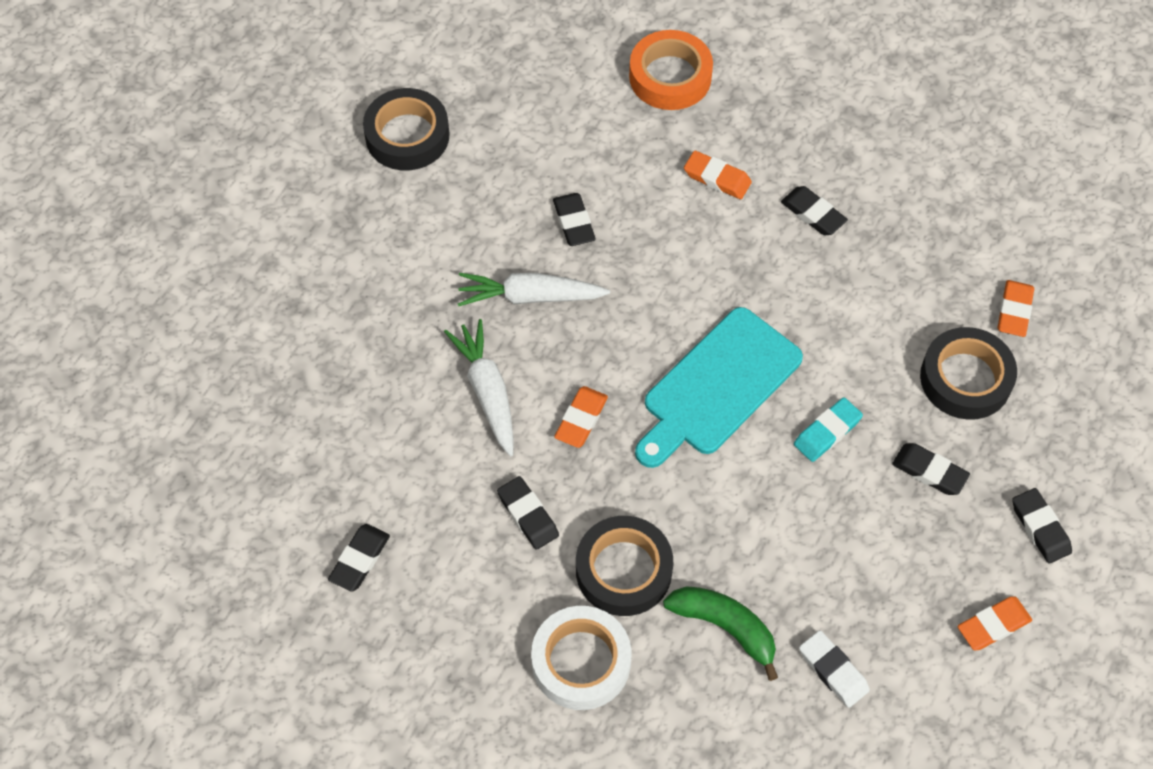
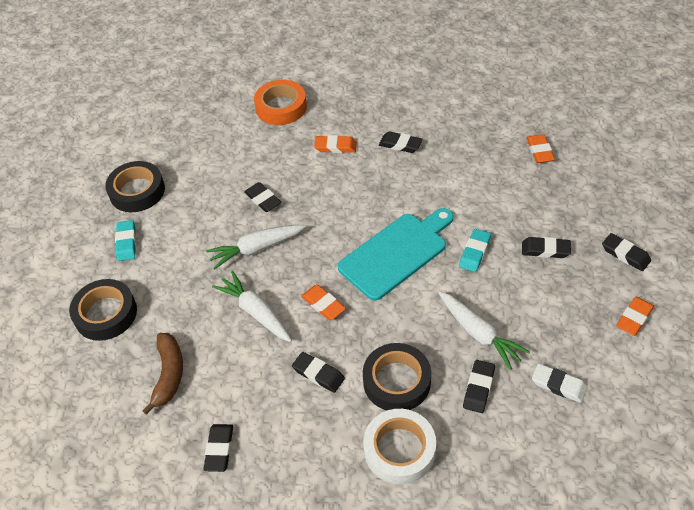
camera: 20 degrees left, 10 degrees down
orange eraser [554,386,608,448] -> orange eraser turned 45 degrees counterclockwise [301,285,346,320]
turquoise cutting board [635,307,803,468] -> turquoise cutting board turned 150 degrees counterclockwise [338,208,454,301]
green banana [663,586,778,681] -> black eraser [463,360,495,413]
black tape [920,327,1017,420] -> black tape moved to [69,279,137,341]
none -> turquoise eraser [115,220,136,261]
none -> brown banana [142,333,183,415]
none -> white carrot [438,291,530,370]

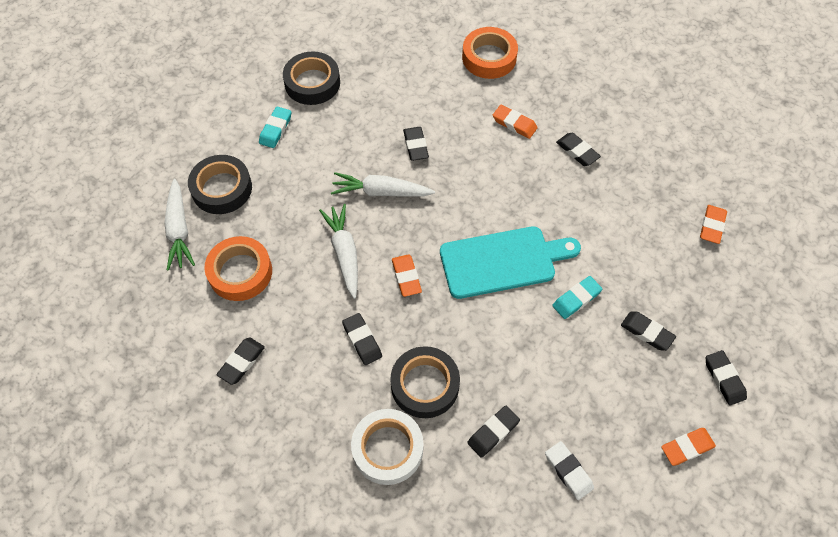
camera: 25 degrees right, 10 degrees up
brown banana [142,333,183,415] -> orange tape [204,236,272,301]
white carrot [438,291,530,370] -> white carrot moved to [164,179,195,271]

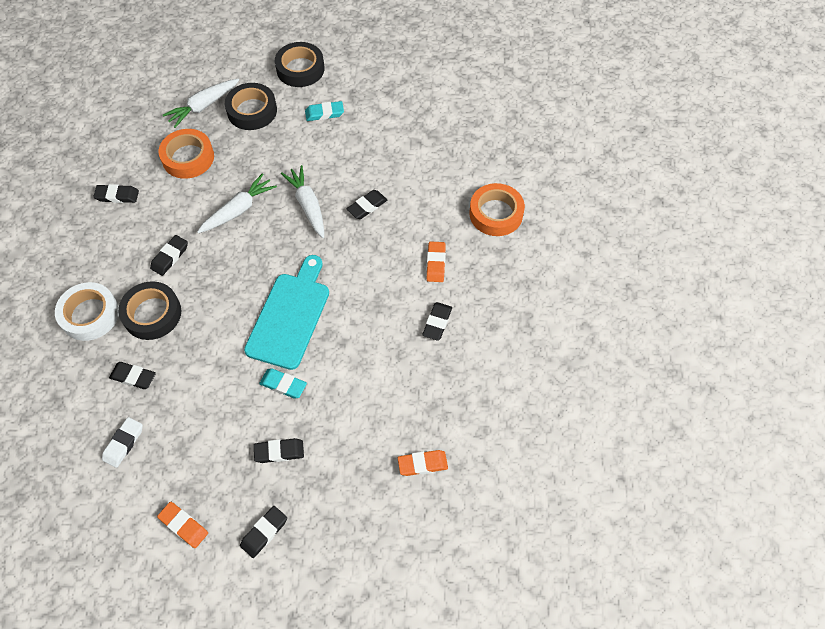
camera: 60 degrees right, 0 degrees up
black tape [283,51,340,105] -> black tape moved to [275,42,324,87]
orange eraser [392,254,422,297] -> none
turquoise cutting board [440,226,581,299] -> turquoise cutting board turned 120 degrees counterclockwise [244,255,329,370]
black eraser [621,312,676,351] -> black eraser turned 75 degrees clockwise [254,438,304,463]

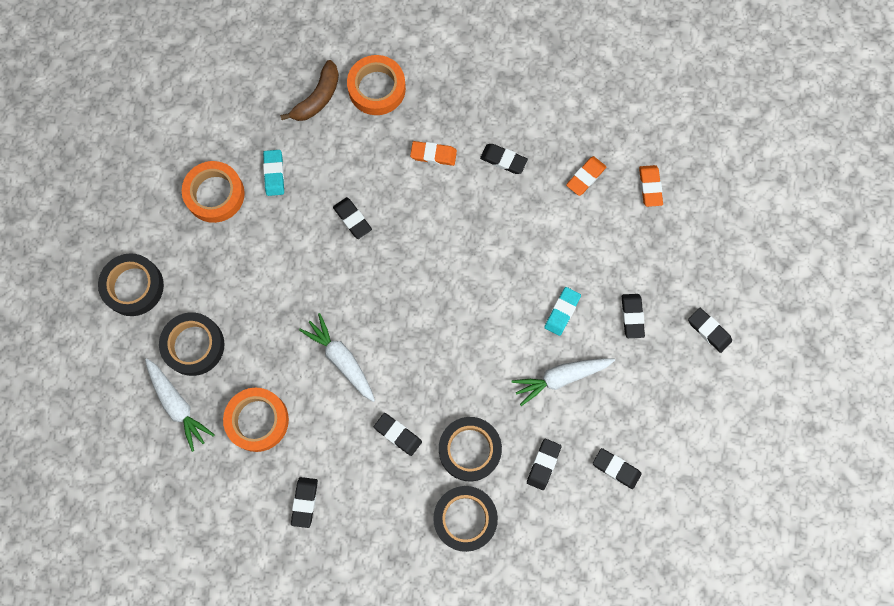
camera: 85 degrees left, 15 degrees up
white tape [55,282,119,341] -> black tape [433,486,498,552]
white eraser [102,417,143,468] -> black eraser [593,448,642,489]
orange eraser [157,502,208,548] -> orange eraser moved to [566,156,606,196]
turquoise cutting board [244,255,329,370] -> none
white carrot [281,165,324,238] -> white carrot moved to [511,358,615,406]
turquoise eraser [305,101,344,121] -> turquoise eraser moved to [263,150,284,196]
none -> orange tape [182,161,245,223]
none -> brown banana [280,60,339,121]

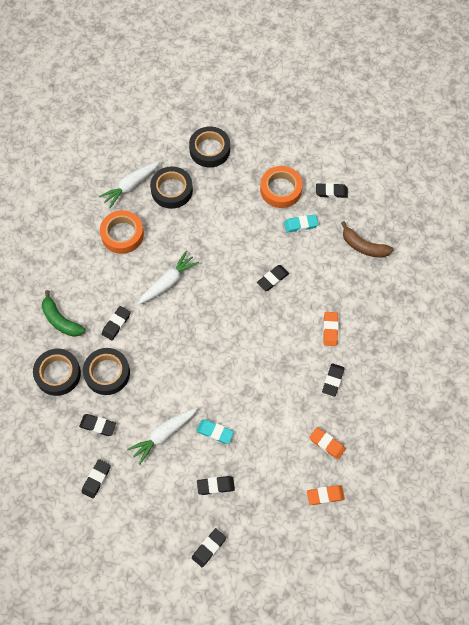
camera: 85 degrees right, 10 degrees down
black eraser [291,477,318,528] -> black eraser moved to [316,183,348,198]
orange tape [347,55,406,115] -> none
white carrot [511,358,615,406] -> white carrot turned 105 degrees counterclockwise [127,407,197,464]
none -> green banana [42,290,85,337]

